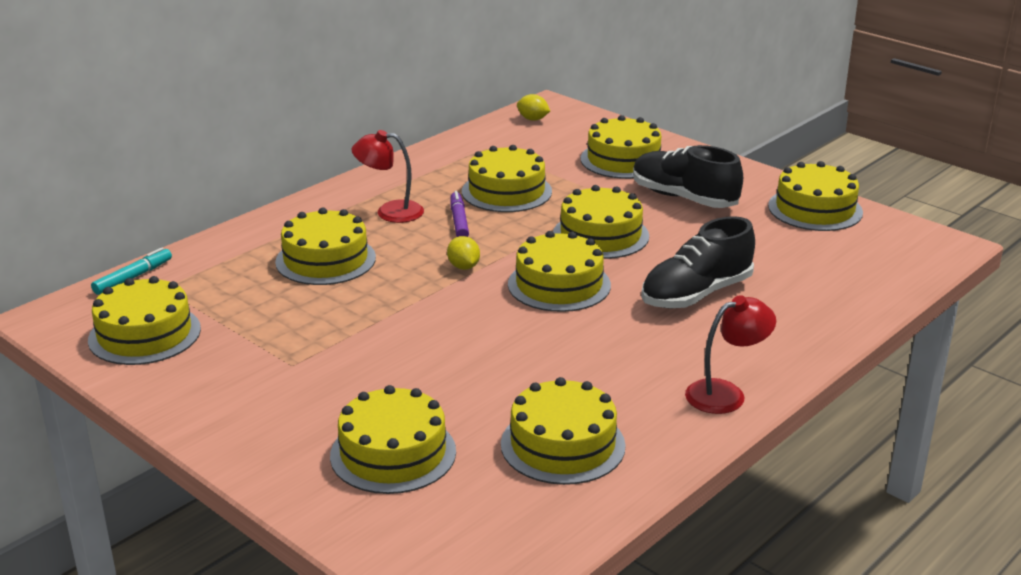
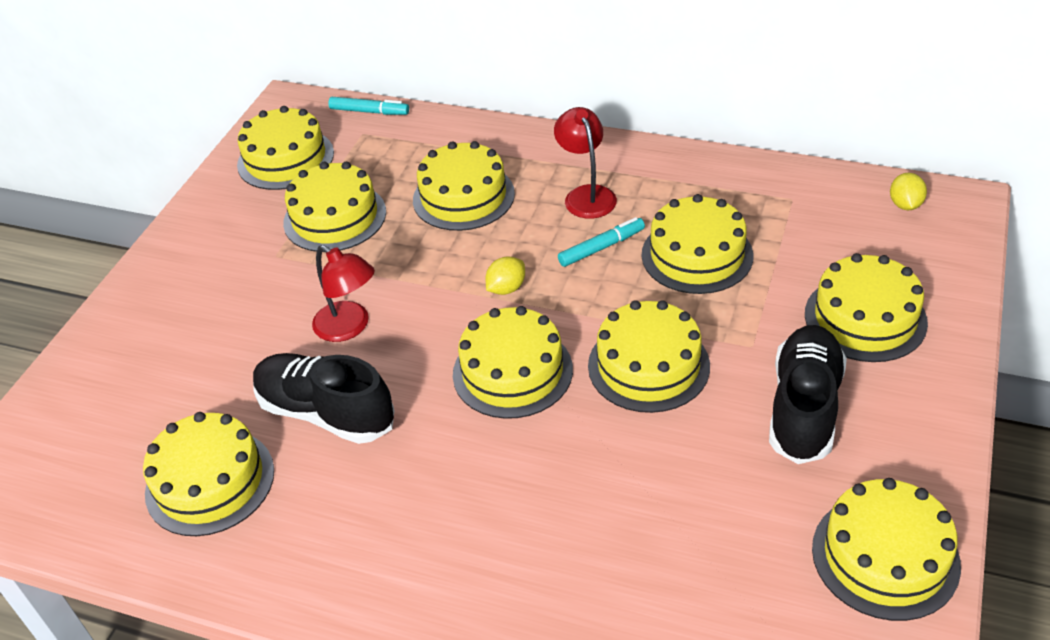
camera: 70 degrees right, 15 degrees up
yellow cake [330,385,456,494] -> yellow cake moved to [283,162,386,252]
purple marker [451,191,469,237] -> turquoise marker [558,217,645,267]
black shoe [641,216,755,309] -> black shoe moved to [253,353,395,444]
red lamp [685,295,776,414] -> red lamp moved to [312,245,375,342]

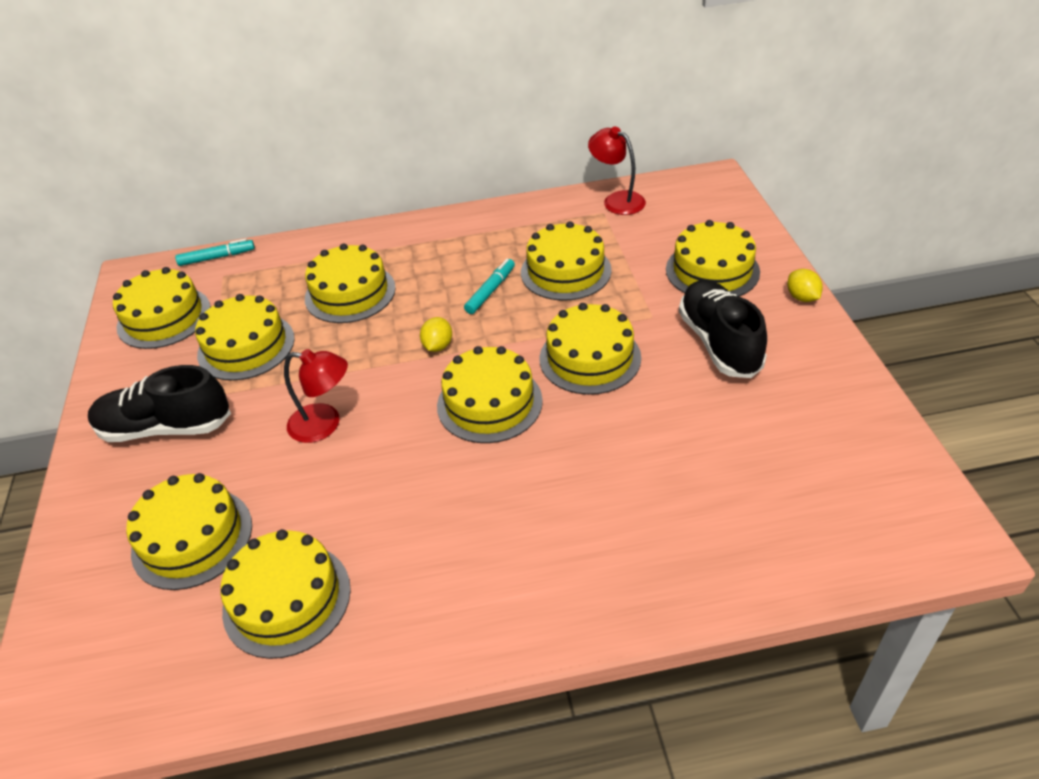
camera: 30 degrees left, 0 degrees up
black shoe [253,353,395,444] -> black shoe moved to [88,365,231,442]
red lamp [554,107,617,219] -> red lamp moved to [588,127,646,215]
yellow cake [812,478,961,621] -> yellow cake moved to [126,473,252,590]
yellow lemon [890,173,927,210] -> yellow lemon moved to [787,269,823,302]

